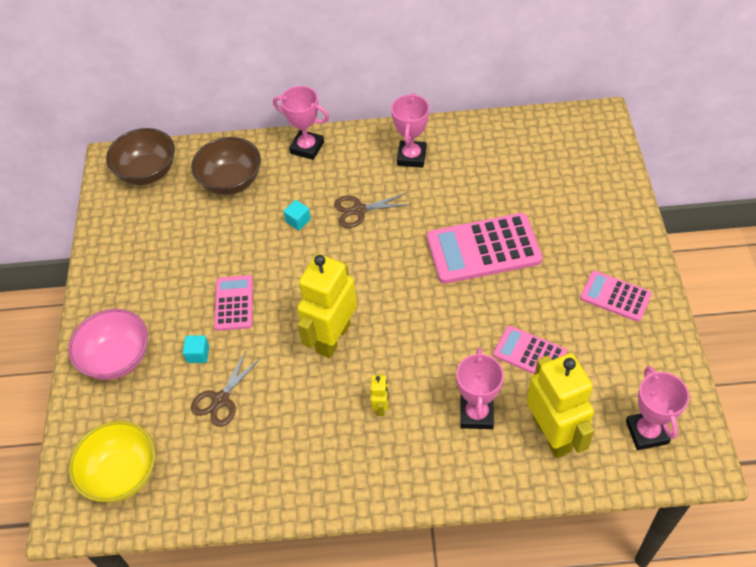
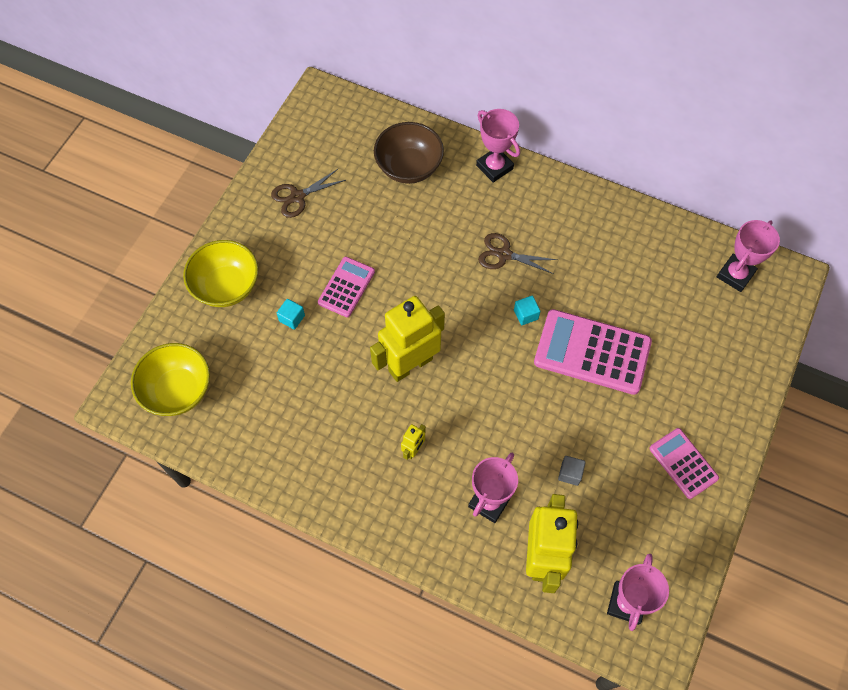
camera: 25 degrees right, 10 degrees up
pink bowl [68,309,148,380] -> yellow bowl [183,240,258,307]
brown bowl [106,128,175,185] -> none
brown scissors [191,351,262,427] -> brown scissors moved to [271,169,346,218]
turquoise cube [283,200,311,230] -> turquoise cube moved to [514,296,541,325]
pink trophy [391,93,429,168] -> pink trophy moved to [717,220,780,292]
pink calculator [493,326,567,375] -> grey cube [558,456,586,486]

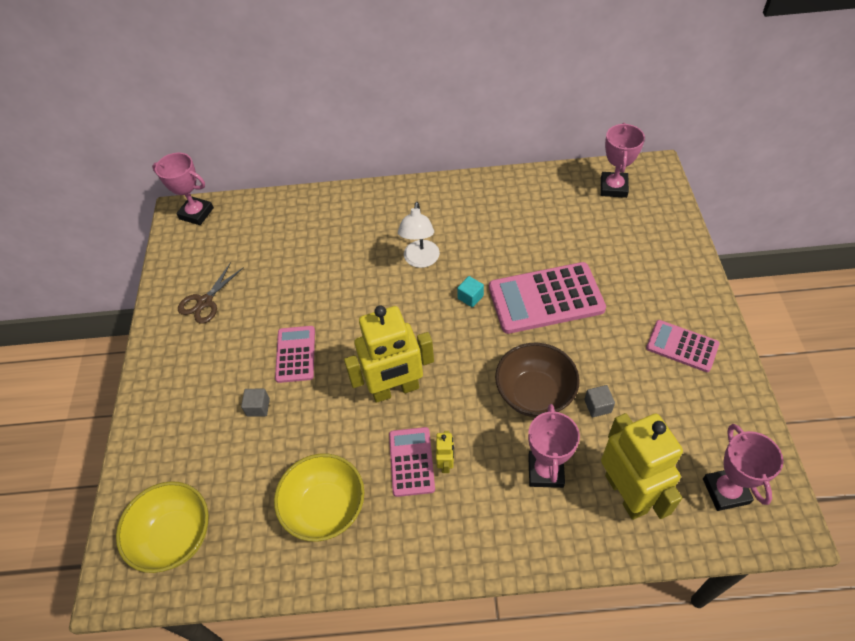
camera: 25 degrees left, 10 degrees down
yellow bowl [183,240,258,307] -> yellow bowl moved to [274,453,365,542]
turquoise cube [277,299,305,330] -> grey cube [241,389,270,417]
yellow robot [370,296,445,382] -> yellow robot turned 135 degrees counterclockwise [344,305,434,403]
brown bowl [374,122,444,184] -> brown bowl moved to [495,343,580,417]
pink trophy [476,109,520,183] -> pink trophy moved to [152,153,214,225]
brown scissors [478,233,557,274] -> white lamp [398,202,440,268]
none -> pink calculator [389,427,435,497]

